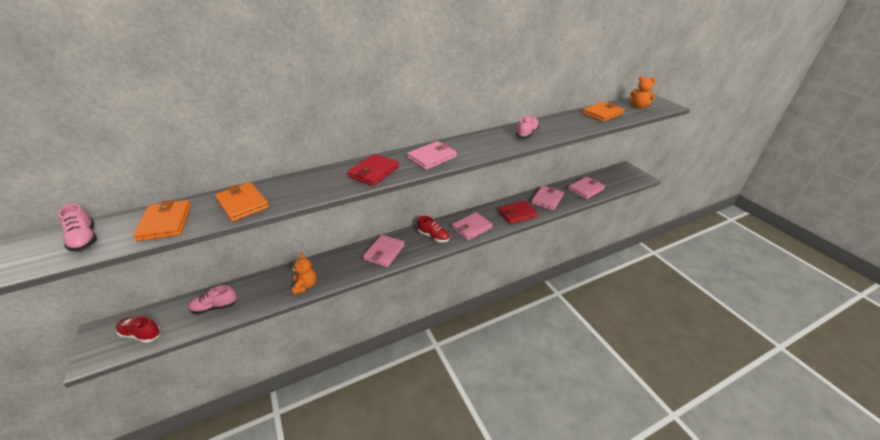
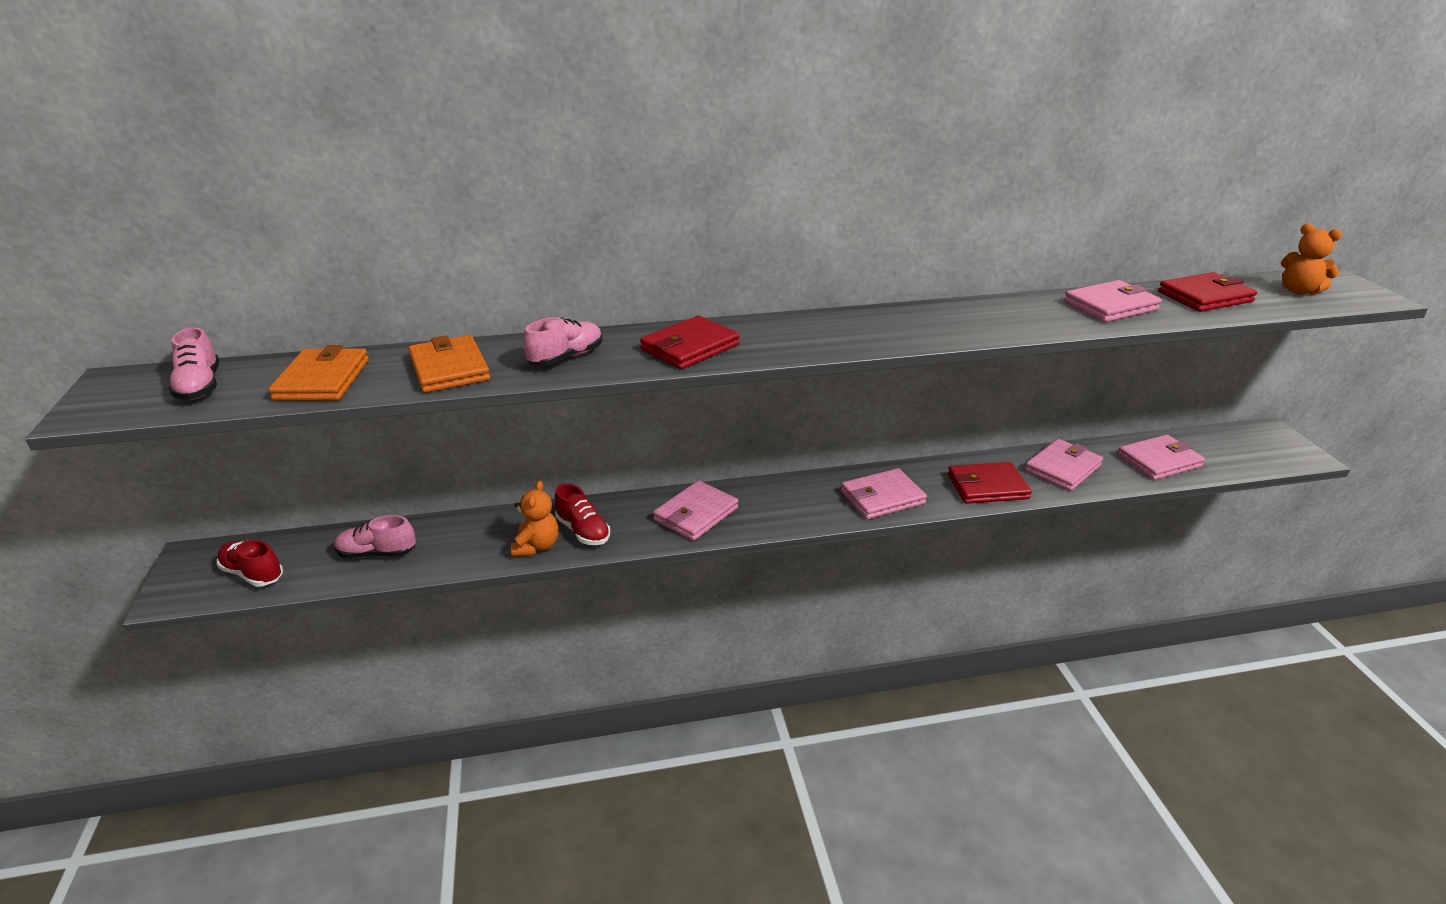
camera: 15 degrees right, 5 degrees down
pink wallet [407,141,457,170] -> pink wallet moved to [1064,280,1162,322]
red shoe [418,216,450,242] -> red shoe moved to [555,484,610,545]
pink shoe [516,116,539,138] -> pink shoe moved to [523,317,603,366]
orange wallet [582,102,624,122] -> red wallet [1158,272,1257,312]

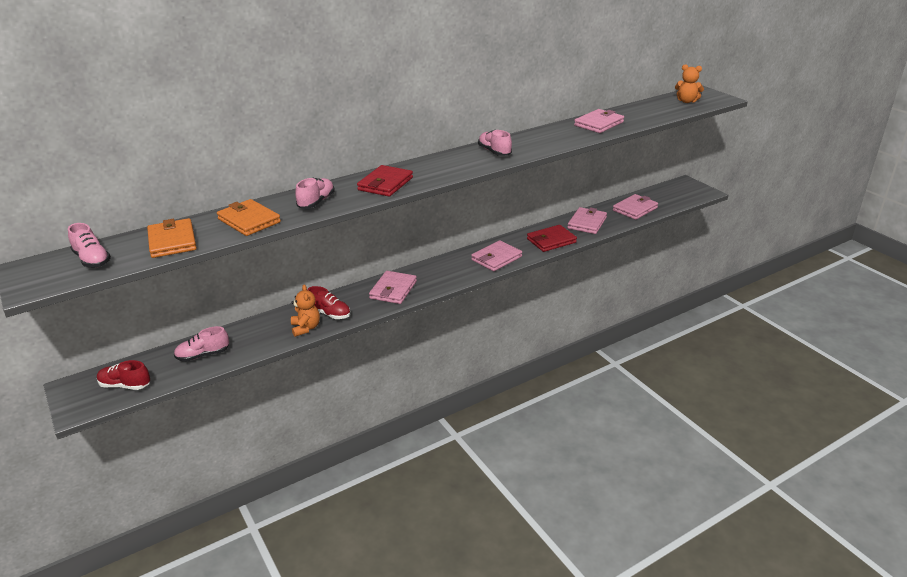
camera: 20 degrees left, 0 degrees up
red wallet [1158,272,1257,312] -> none
none -> pink shoe [478,130,512,156]

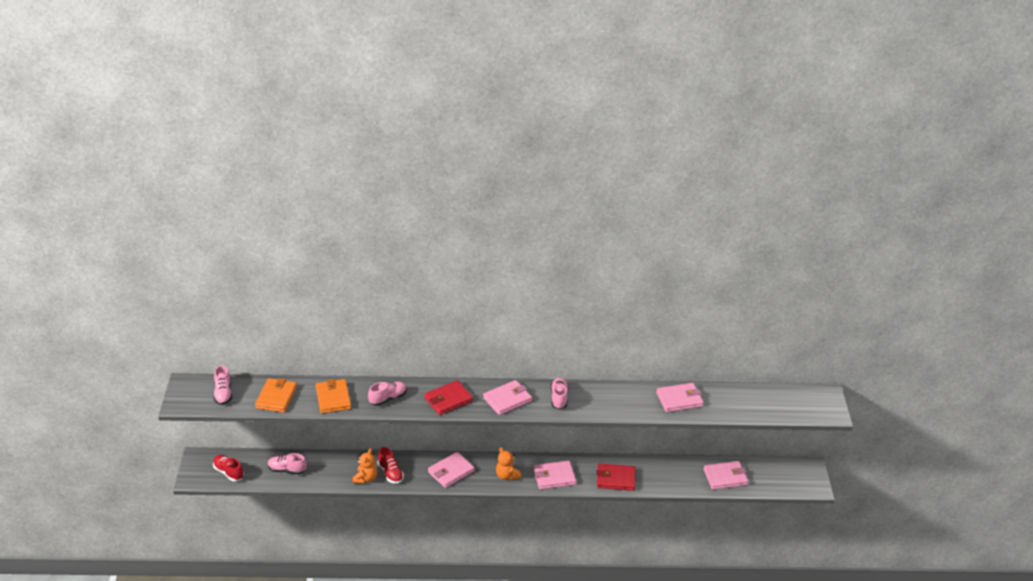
camera: 30 degrees right, 5 degrees up
pink wallet [567,207,607,234] -> pink wallet moved to [483,380,532,415]
orange teddy bear [675,64,704,103] -> orange teddy bear moved to [496,447,522,481]

